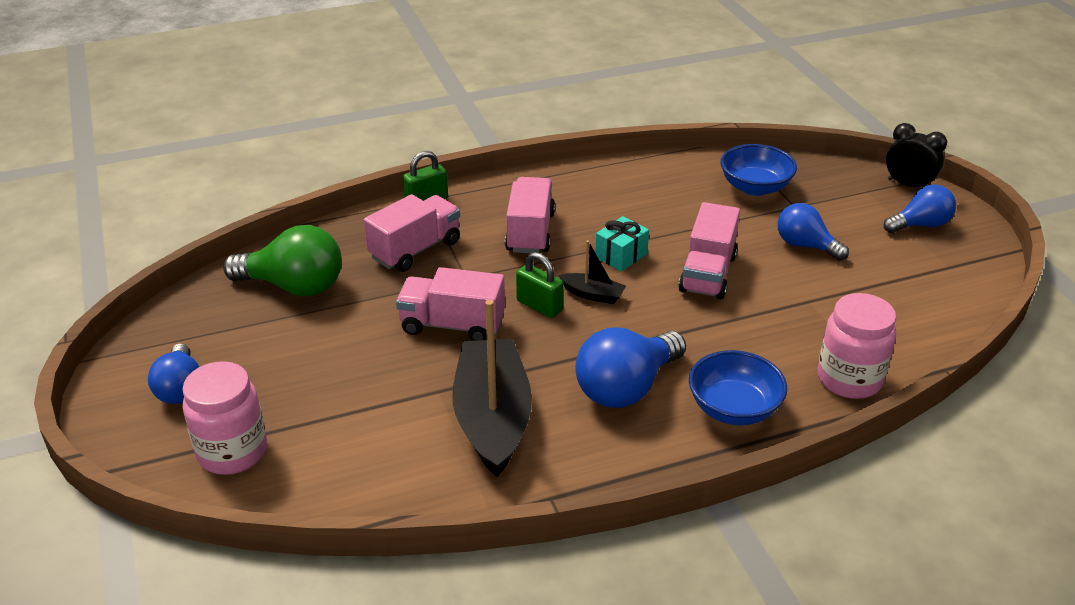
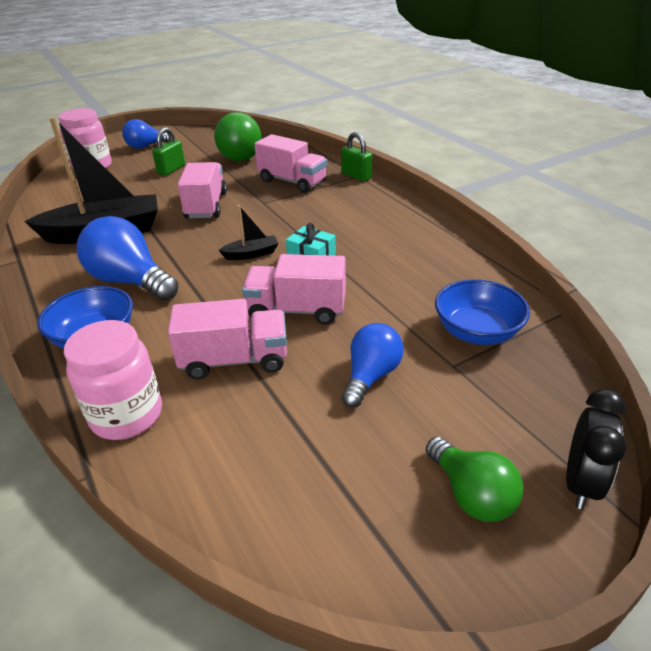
camera: 80 degrees right, 0 degrees up
pink truck [505,177,555,253] -> pink truck moved to [168,299,287,379]
green padlock [516,252,563,318] -> green padlock moved to [152,127,185,176]
black boat [559,240,626,304] -> black boat turned 120 degrees counterclockwise [218,205,279,260]
blue light bulb [883,185,956,233] -> green light bulb [426,437,523,522]

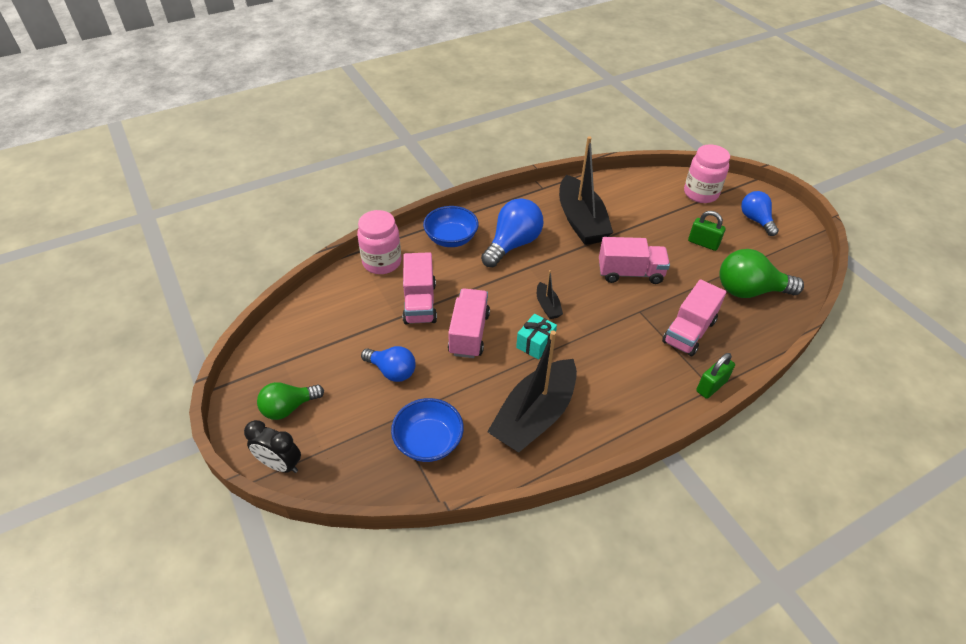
camera: 90 degrees right, 10 degrees up
none -> black boat [487,331,577,453]

